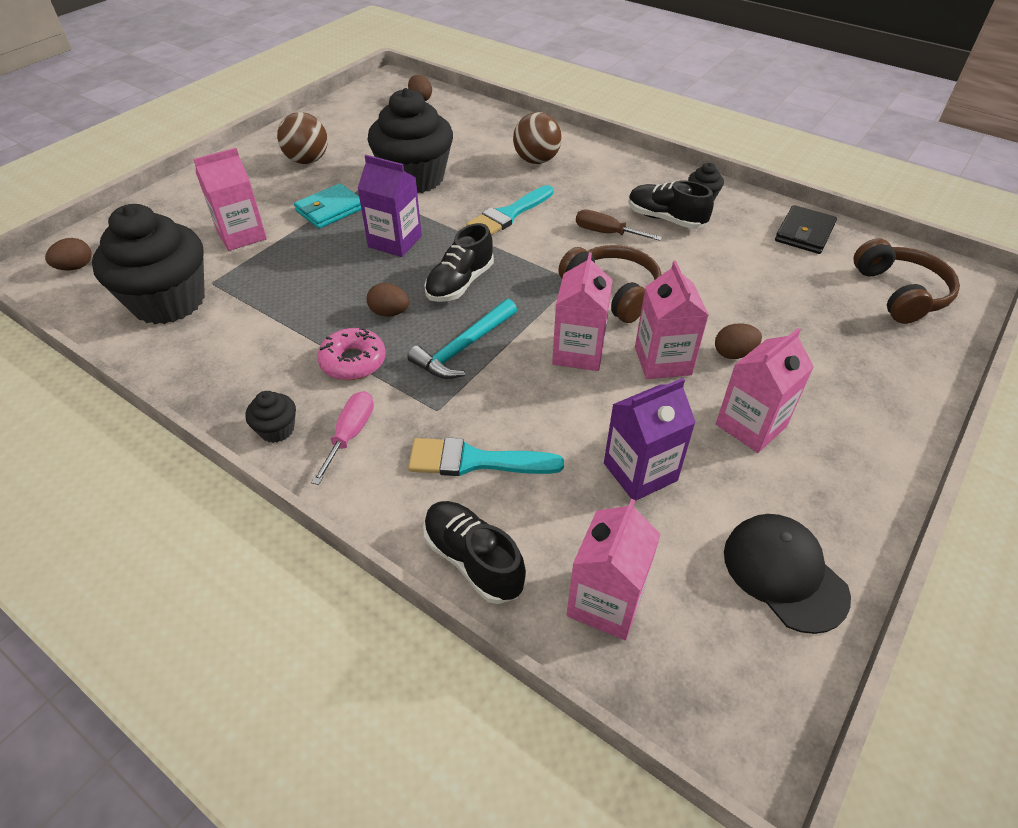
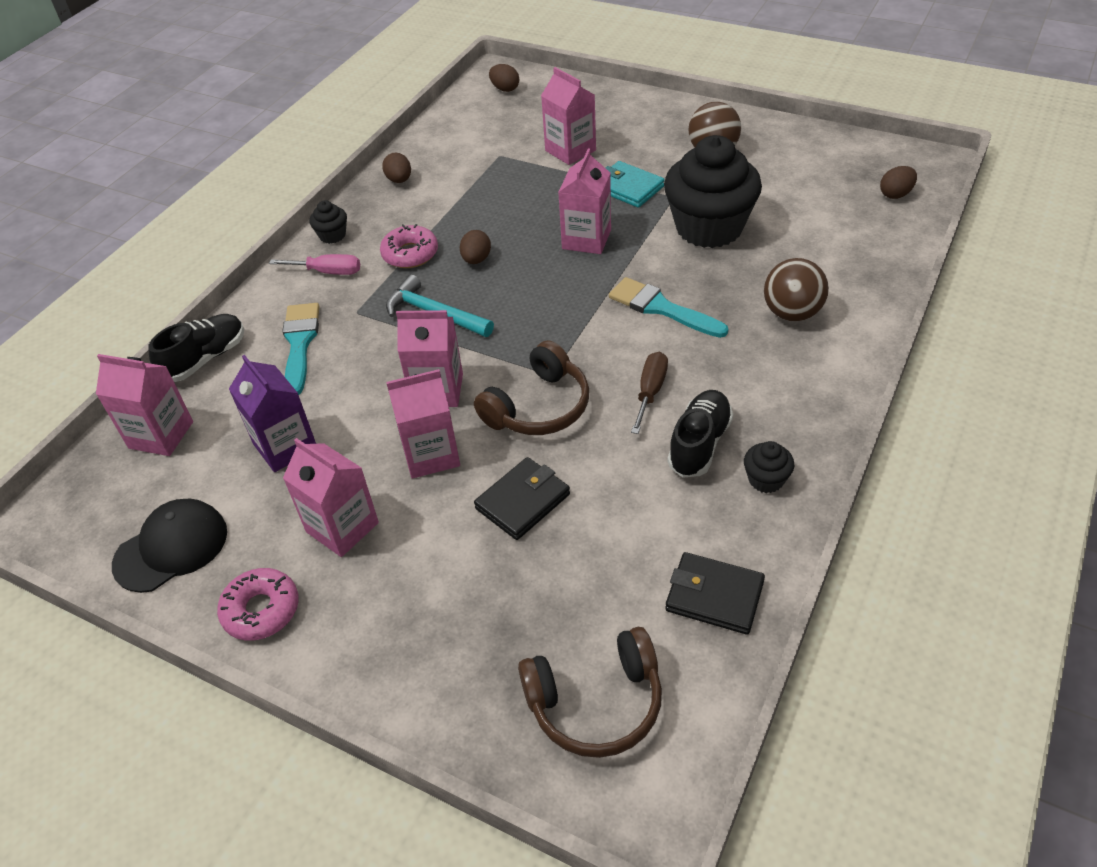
camera: 85 degrees right, 0 degrees up
black cupcake [92,204,205,324] -> none
purple carton [357,155,422,257] -> pink carton [558,148,611,254]
black shoe [424,223,494,302] -> none
brown egg [715,324,762,359] -> brown egg moved to [382,152,411,183]
none -> pink donut [217,568,299,640]
none -> black wallet [474,457,570,540]

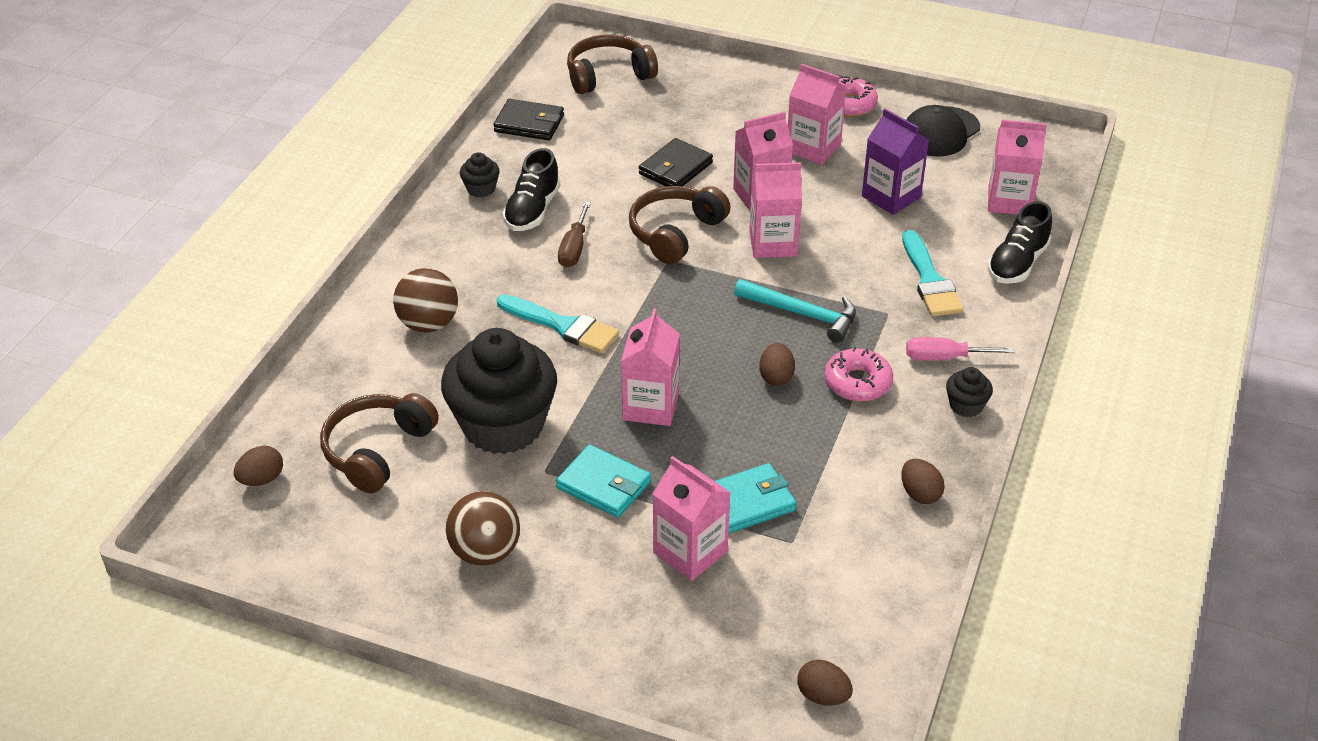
camera: 170 degrees right, 5 degrees down
none -> brown headphones [320,393,439,493]
none -> turquoise wallet [715,463,796,534]

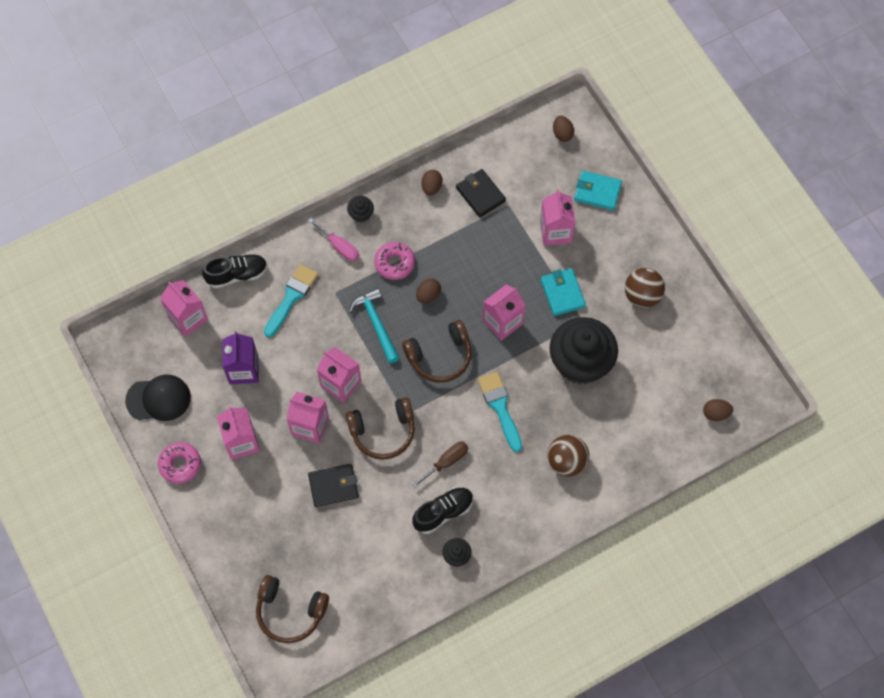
camera: 140 degrees left, 25 degrees up
brown headphones [320,393,439,493] -> brown headphones moved to [402,320,471,382]
black wallet [493,99,564,140] -> black wallet moved to [456,169,506,218]
turquoise wallet [715,463,796,534] -> turquoise wallet moved to [574,171,622,211]

